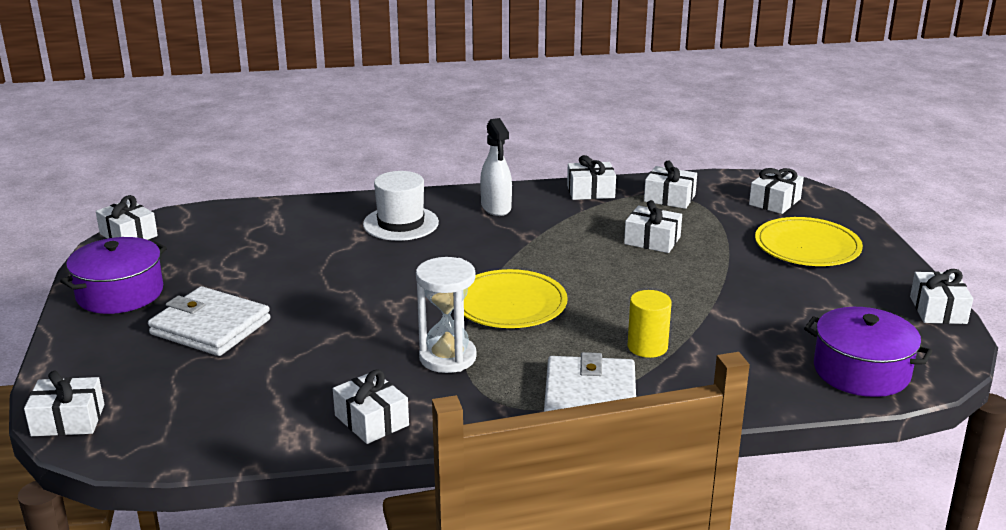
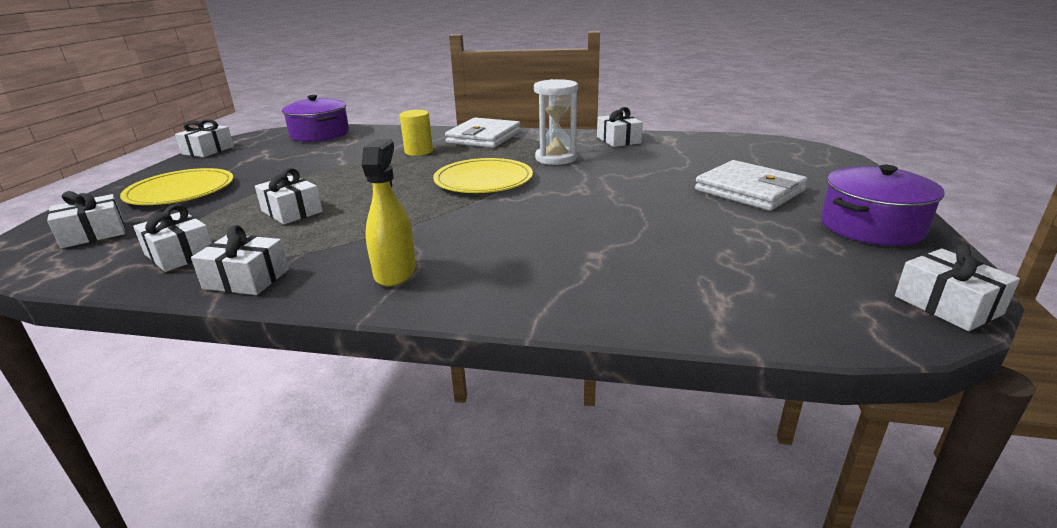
camera: 160 degrees left, 0 degrees up
white gift [24,371,105,436] -> none
white hat [363,171,439,241] -> none
white spray bottle [480,118,512,216] -> yellow spray bottle [362,139,416,286]

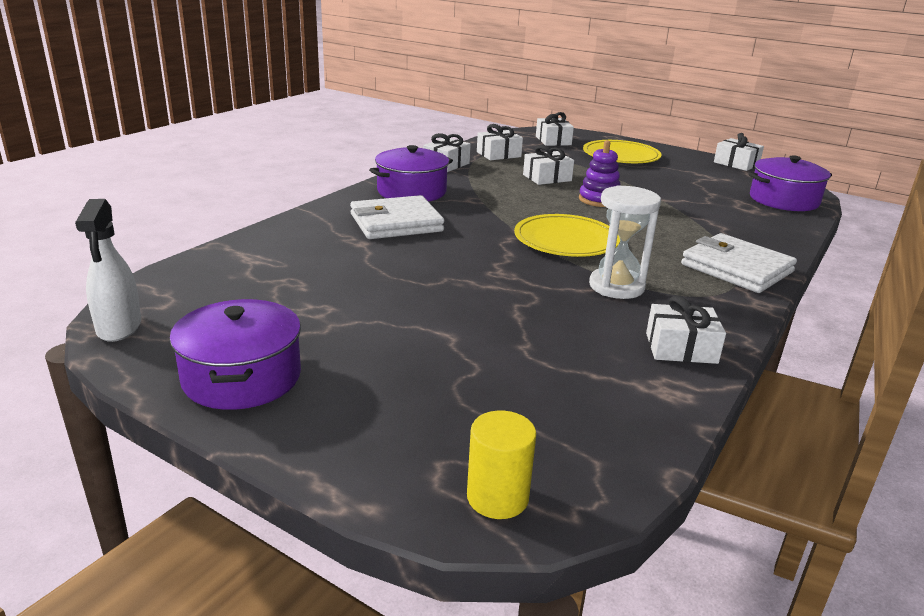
camera: 110 degrees right, 0 degrees up
yellow spray bottle [362,139,416,286] -> purple pot [369,145,453,202]
yellow cylinder [400,110,433,156] -> yellow cylinder moved to [467,411,537,519]
white wallet [695,160,807,211] -> white wallet moved to [350,195,444,239]
white gift [895,244,1020,331] -> white spray bottle [75,199,141,342]
none -> purple stacking toy [579,140,621,207]

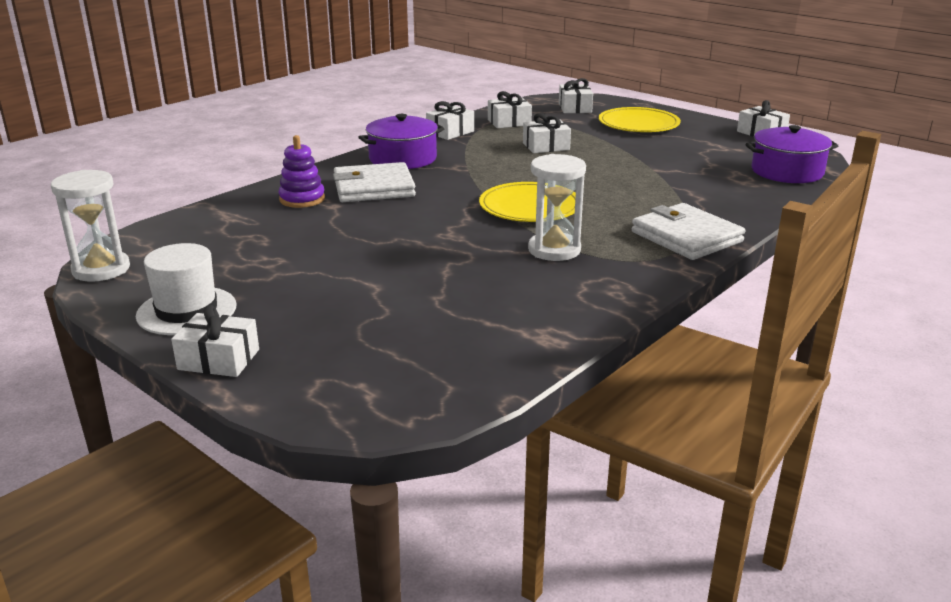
camera: 10 degrees right, 0 degrees up
white spray bottle [75,199,141,342] -> white hourglass [51,170,130,282]
purple pot [170,299,301,410] -> white hat [136,243,236,335]
yellow cylinder [467,411,537,519] -> none
purple stacking toy [579,140,621,207] -> purple stacking toy moved to [278,135,325,208]
white gift [646,295,726,364] -> white gift moved to [171,305,259,377]

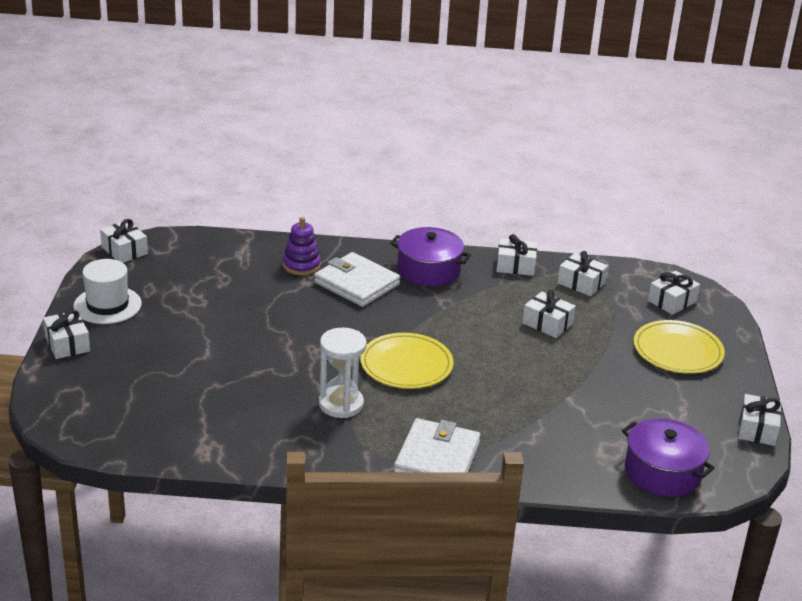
camera: 50 degrees right, 5 degrees up
white hourglass [51,170,130,282] -> white gift [100,219,148,263]

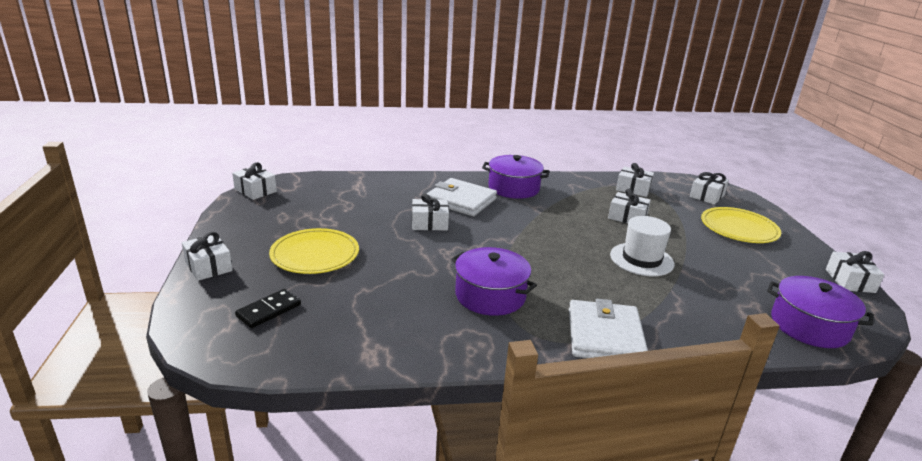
camera: 10 degrees left, 5 degrees down
white hat [73,259,142,324] -> white hat moved to [610,216,675,276]
purple stacking toy [283,217,321,275] -> none
white hourglass [319,328,367,418] -> purple pot [451,247,537,316]
yellow plate [360,333,454,389] -> yellow plate moved to [269,228,359,274]
white gift [496,234,537,276] -> white gift moved to [412,193,449,230]
none -> black domino [235,289,301,328]

